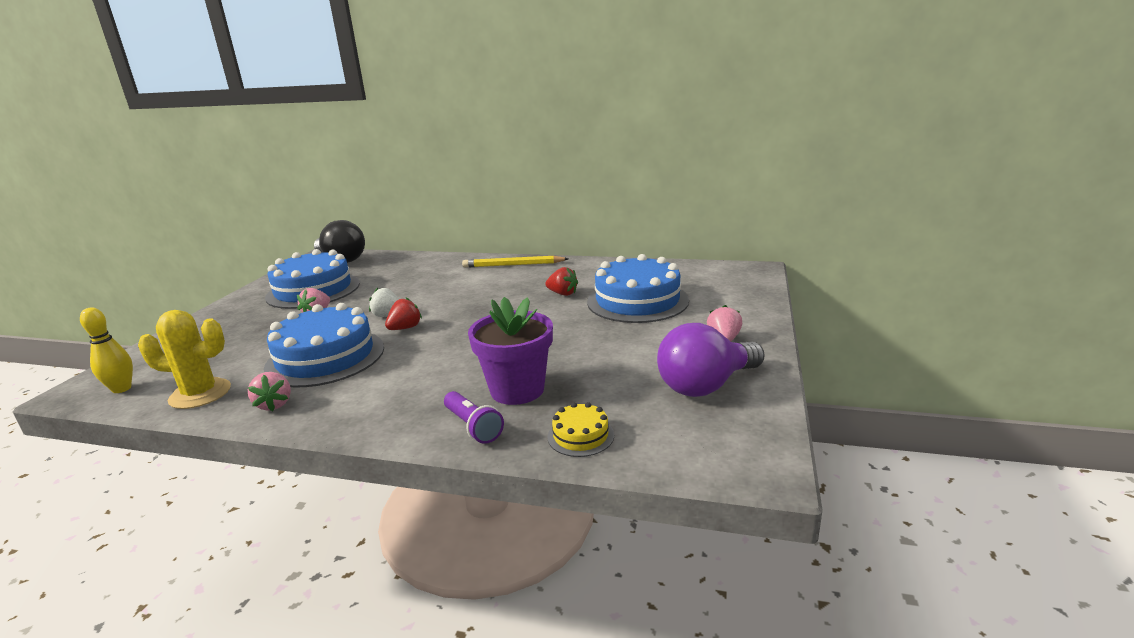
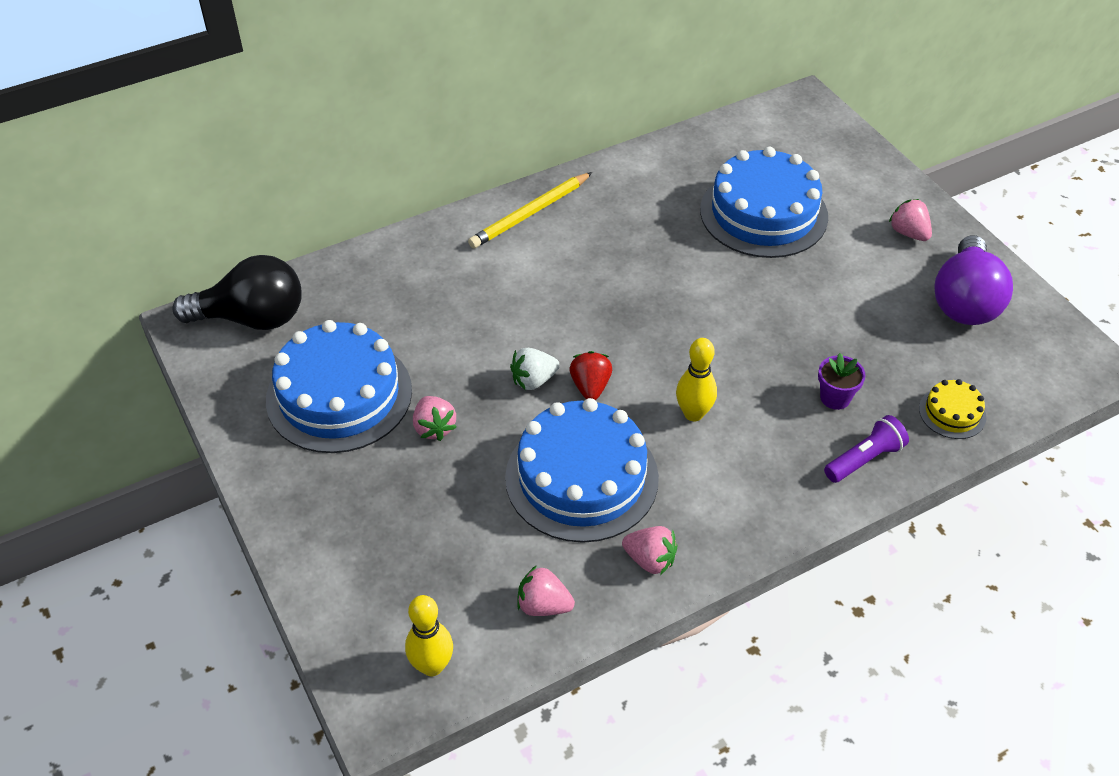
camera: 45 degrees left, 25 degrees up
yellow cactus [138,310,231,409] -> pink strawberry [517,565,575,616]
purple flashlight [444,391,504,444] -> purple flashlight turned 45 degrees counterclockwise [824,415,909,483]
purple flower pot [468,297,553,405] -> purple flower pot [818,353,866,410], size x0.50
red strawberry [545,267,578,296] -> none
none -> yellow bowling pin [676,338,717,422]

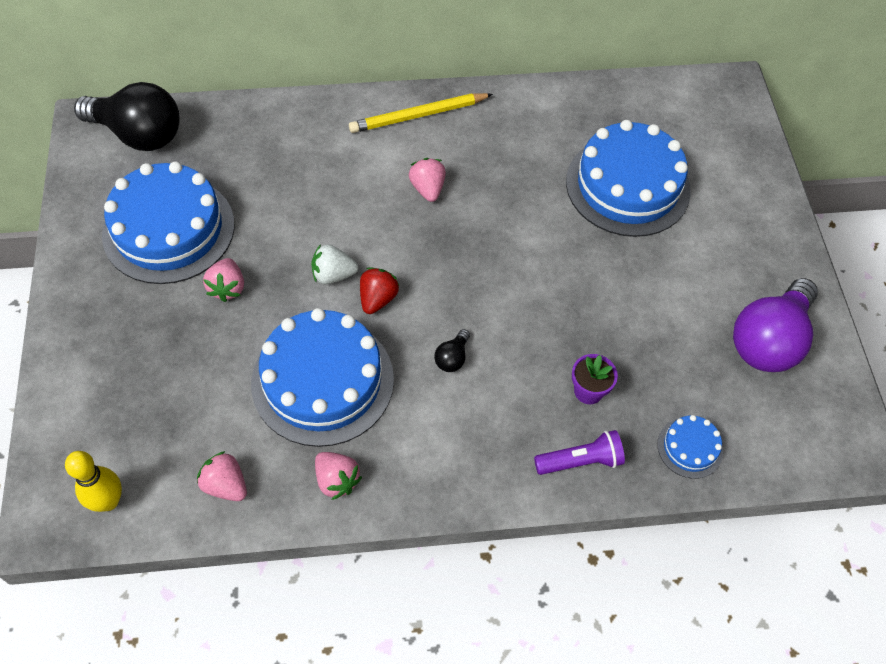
camera: 20 degrees right, 10 degrees up
yellow bowling pin [676,338,717,422] -> black light bulb [434,329,470,372]
pink strawberry [889,199,932,241] -> pink strawberry moved to [409,158,446,202]
yellow cake [919,379,986,439] -> blue cake [657,415,723,479]

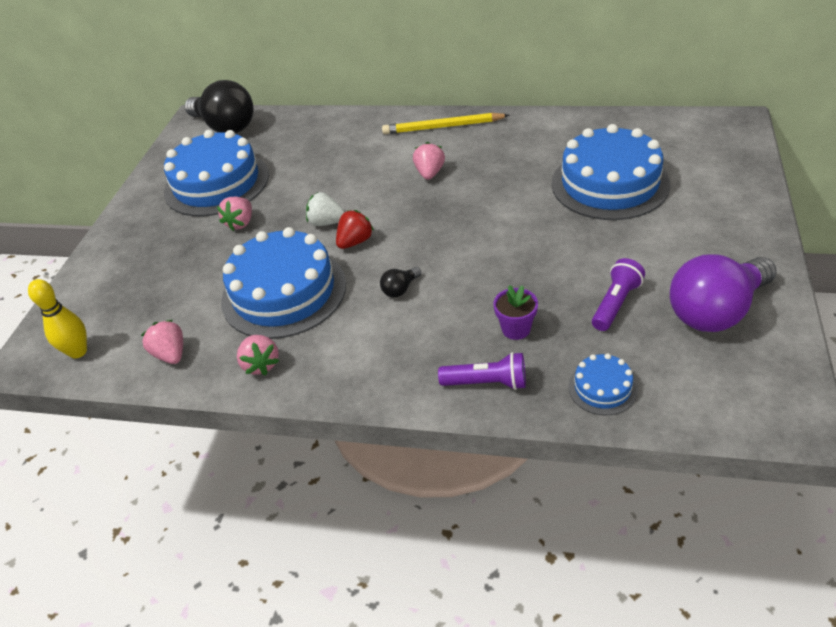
camera: 25 degrees right, 15 degrees down
none -> purple flashlight [592,258,645,331]

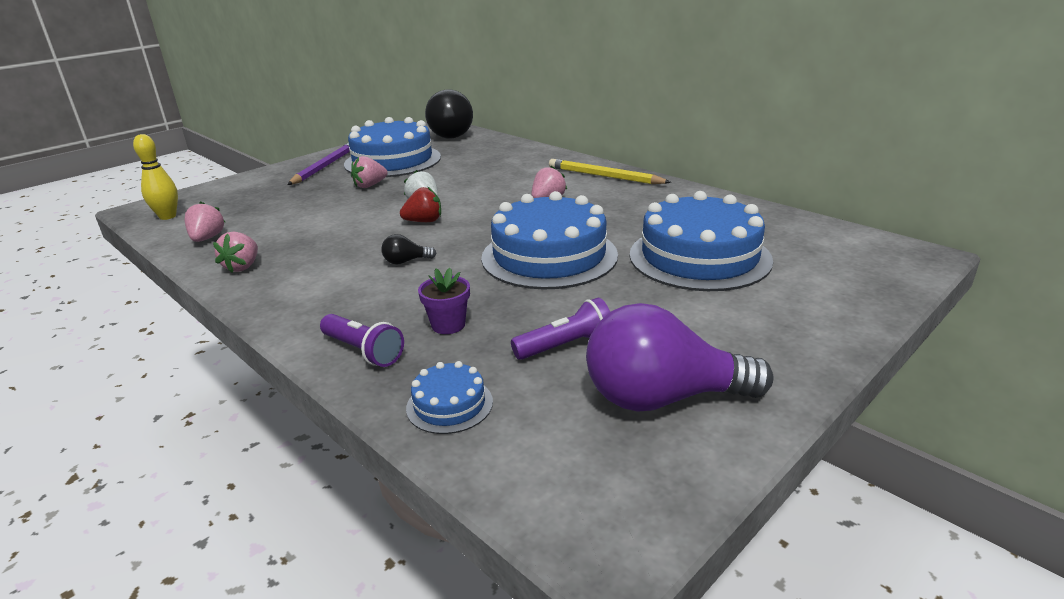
camera: 30 degrees right, 15 degrees down
blue cake [221,227,346,339] -> blue cake moved to [481,191,618,290]
none -> purple pencil [287,143,350,185]

